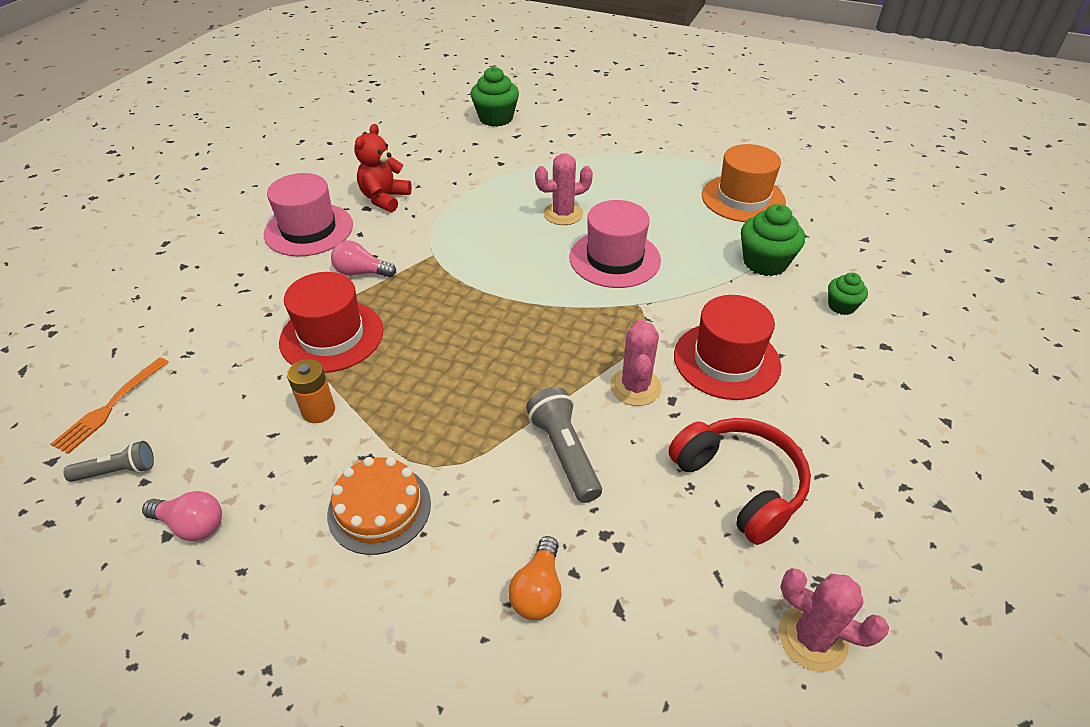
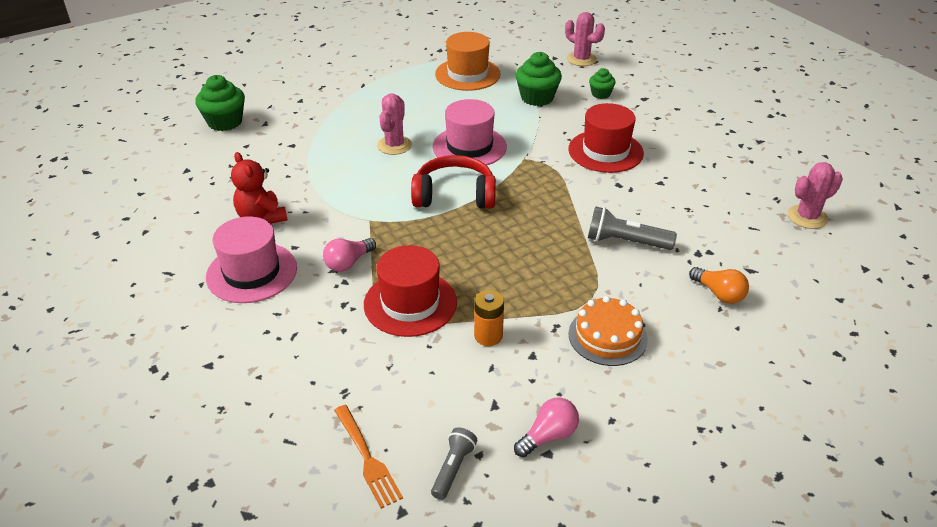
camera: 55 degrees left, 5 degrees down
pink cactus [610,319,662,406] -> pink cactus moved to [565,12,605,66]
red headphones [668,418,811,545] -> red headphones moved to [411,155,496,209]

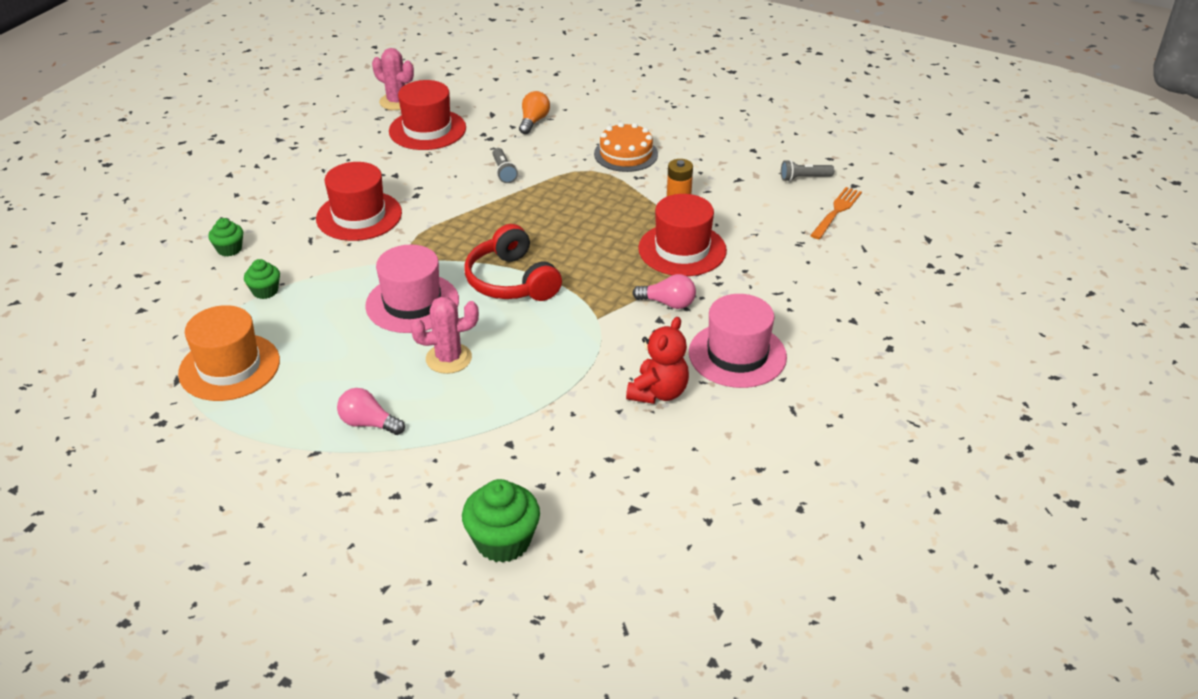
camera: 120 degrees left, 0 degrees up
pink light bulb [514,397,579,457] -> pink light bulb moved to [337,388,405,435]
green cupcake [516,52,562,106] -> green cupcake [244,259,280,299], size x0.58
pink cactus [565,12,605,66] -> none
grey flashlight [588,206,677,250] -> grey flashlight [492,148,518,183], size x0.64
none -> red hat [389,80,466,150]

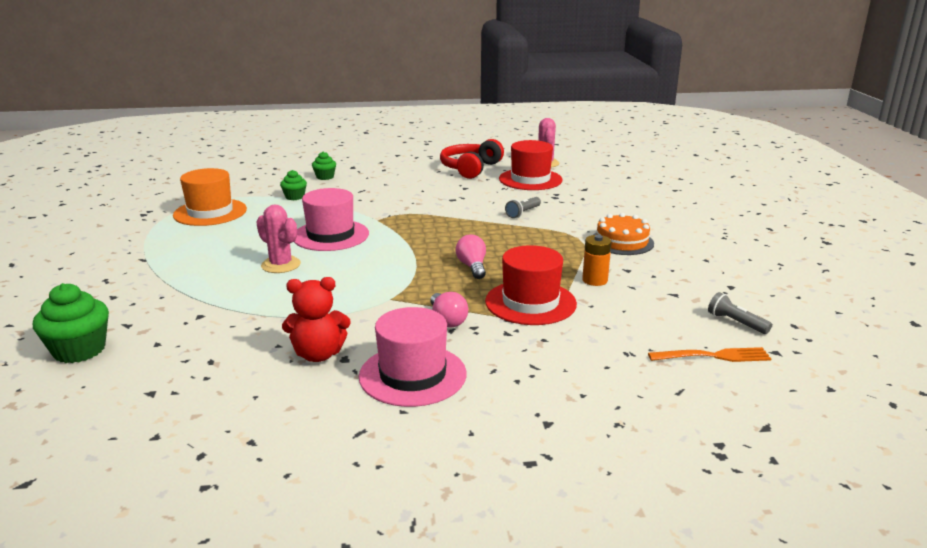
camera: 55 degrees right, 15 degrees down
red hat [316,162,402,241] -> none
pink light bulb [337,388,405,435] -> pink light bulb moved to [455,235,486,279]
red headphones [464,224,562,301] -> red headphones moved to [440,139,504,179]
orange light bulb [519,91,550,134] -> none

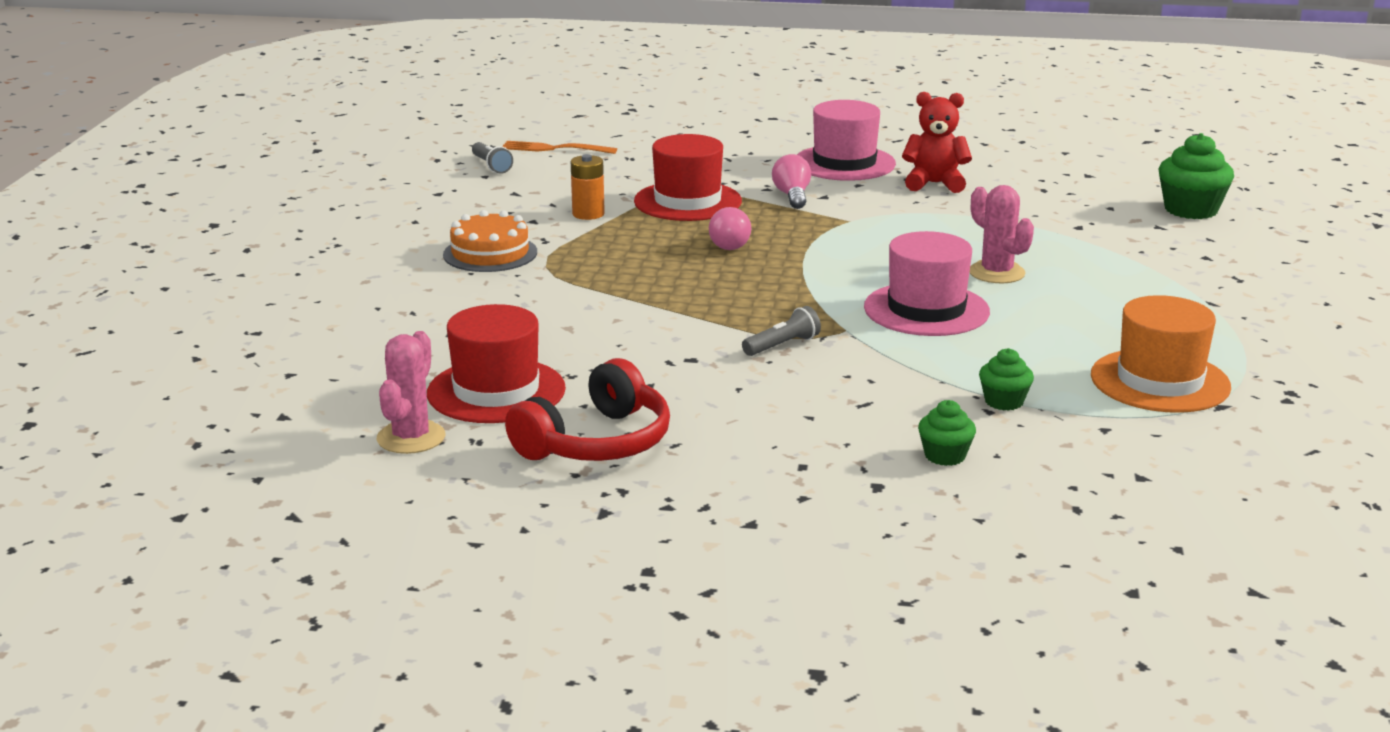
camera: 165 degrees left, 0 degrees up
grey flashlight [505,197,541,218] -> grey flashlight moved to [742,306,821,356]

